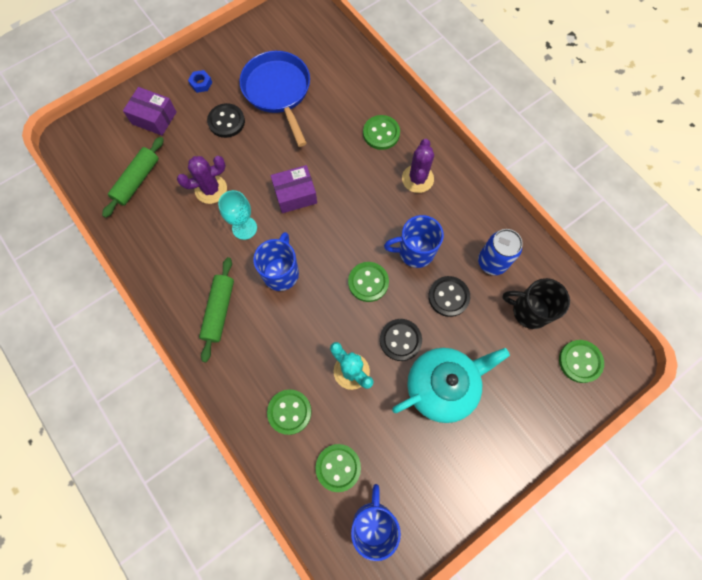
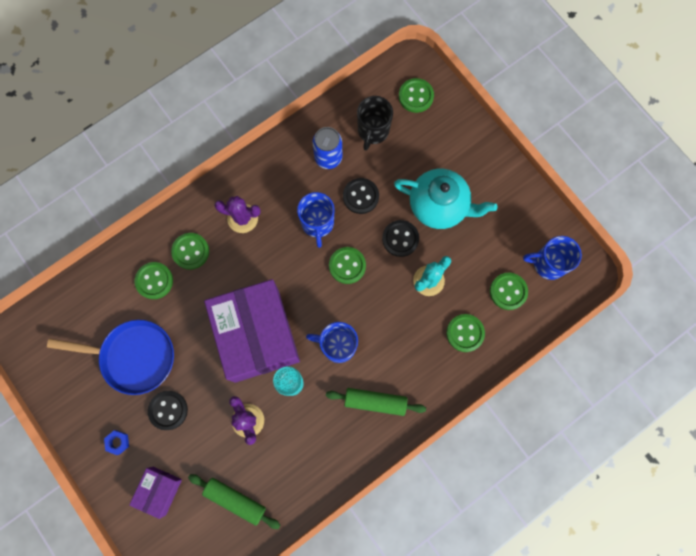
camera: 90 degrees left, 5 degrees up
blue pan [240,51,310,147] -> blue pan turned 150 degrees counterclockwise [47,320,174,395]
purple box [270,165,317,213] -> purple box [204,279,300,383], size x2.16
turquoise teapot [392,348,510,423] -> turquoise teapot turned 135 degrees clockwise [394,169,497,229]
none -> green button [135,262,173,299]

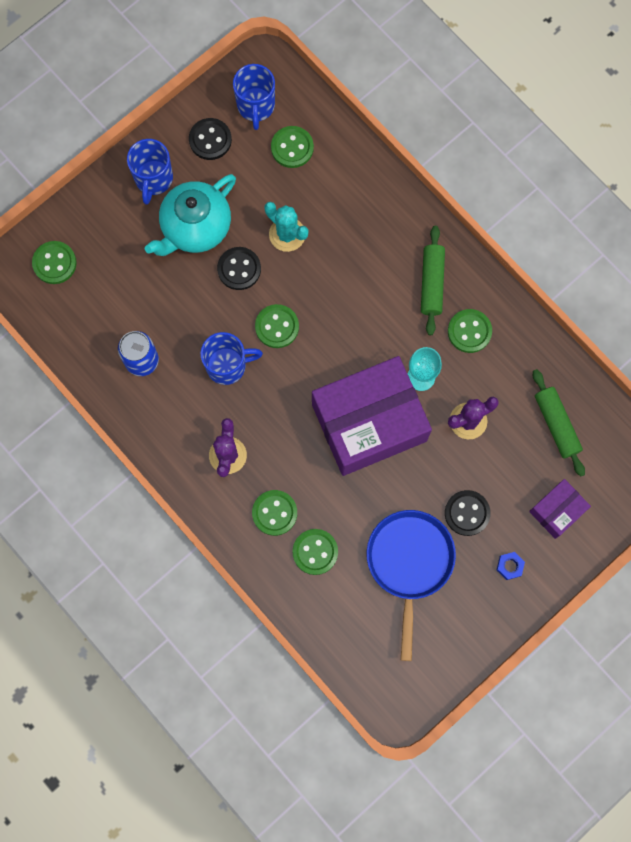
camera: 95 degrees left, 0 degrees up
purple box [129,467,182,519] -> purple box turned 60 degrees counterclockwise [529,479,591,539]
green rolling pin [188,474,281,529] -> green rolling pin turned 45 degrees counterclockwise [533,369,585,477]
blue mug [306,322,358,363] -> blue mug moved to [127,139,173,205]
black button [343,178,379,214] -> black button moved to [189,118,232,160]
black mug [357,96,393,151] -> none
turquoise teapot [394,169,497,229] -> turquoise teapot turned 150 degrees counterclockwise [145,174,236,256]
green button [446,314,485,352] -> green button moved to [448,309,492,353]

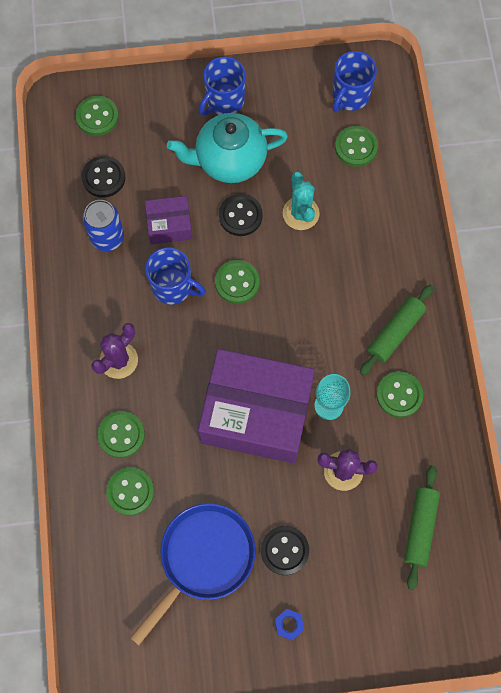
camera: 35 degrees right, 5 degrees down
black button [189,118,232,160] -> black button moved to [82,156,125,198]
purple box [529,479,591,539] -> purple box moved to [145,196,193,244]

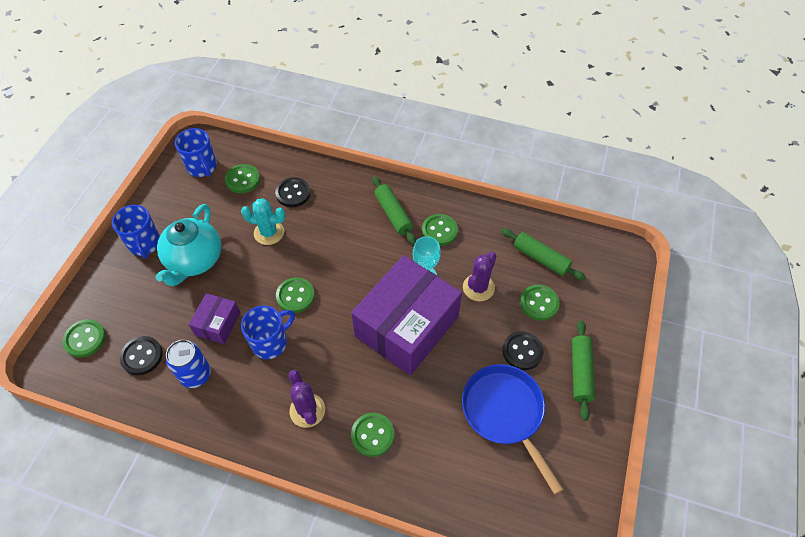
camera: 65 degrees left, 15 degrees down
green button [106,467,154,516] -> green button moved to [520,285,560,321]
black button [219,194,263,236] -> black button moved to [275,177,310,207]
blue nut [275,609,304,640] -> green rolling pin [572,320,595,421]

